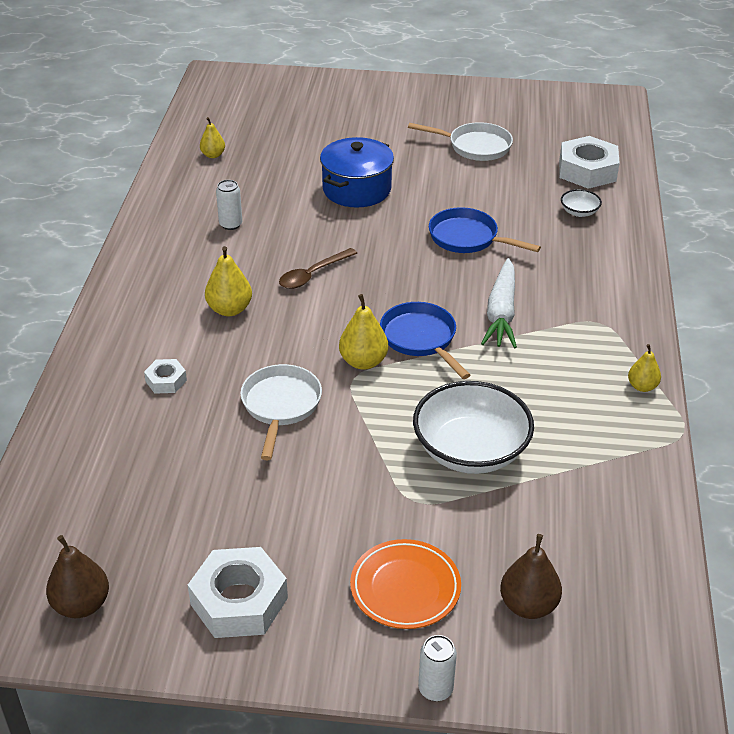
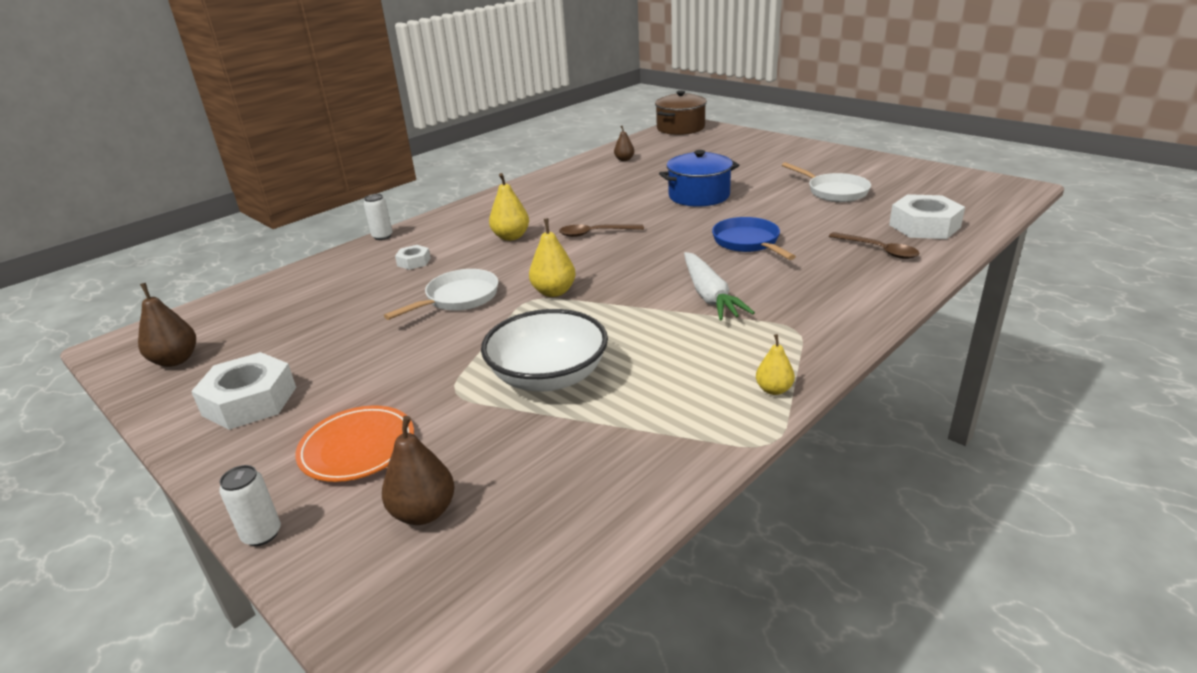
camera: 40 degrees right, 10 degrees down
yellow pear [200,117,225,158] -> brown pear [614,126,634,161]
white can [216,180,242,230] -> white can moved to [364,194,393,240]
blue pan [380,302,470,379] -> none
white carrot [481,258,517,348] -> white carrot turned 60 degrees counterclockwise [684,252,755,320]
white bowl [561,189,602,217] -> brown spoon [829,232,920,259]
none -> brown pot [655,91,707,135]

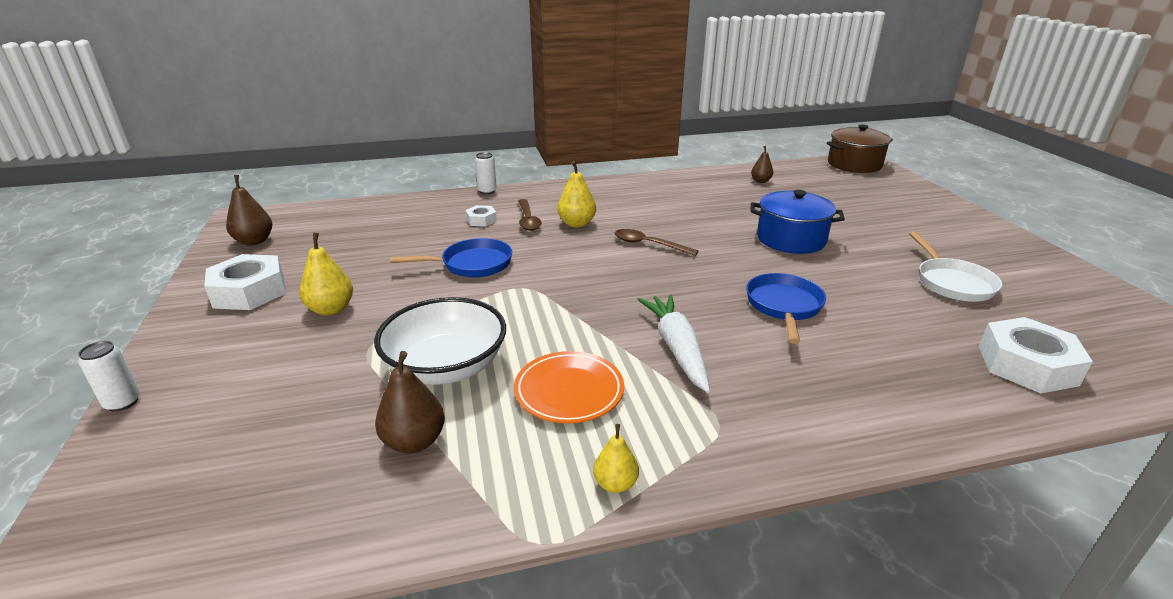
camera: 30 degrees right, 0 degrees up
orange plate [295,405,414,482] -> orange plate moved to [514,351,624,423]
brown pear [382,416,455,525] -> brown pear moved to [375,351,445,453]
white pan [384,269,499,320] -> blue pan [390,238,512,277]
yellow pear [529,218,576,297] -> yellow pear moved to [300,233,353,315]
white carrot [684,252,755,320] -> white carrot turned 150 degrees clockwise [638,294,710,393]
brown spoon [829,232,920,259] -> brown spoon moved to [518,199,542,231]

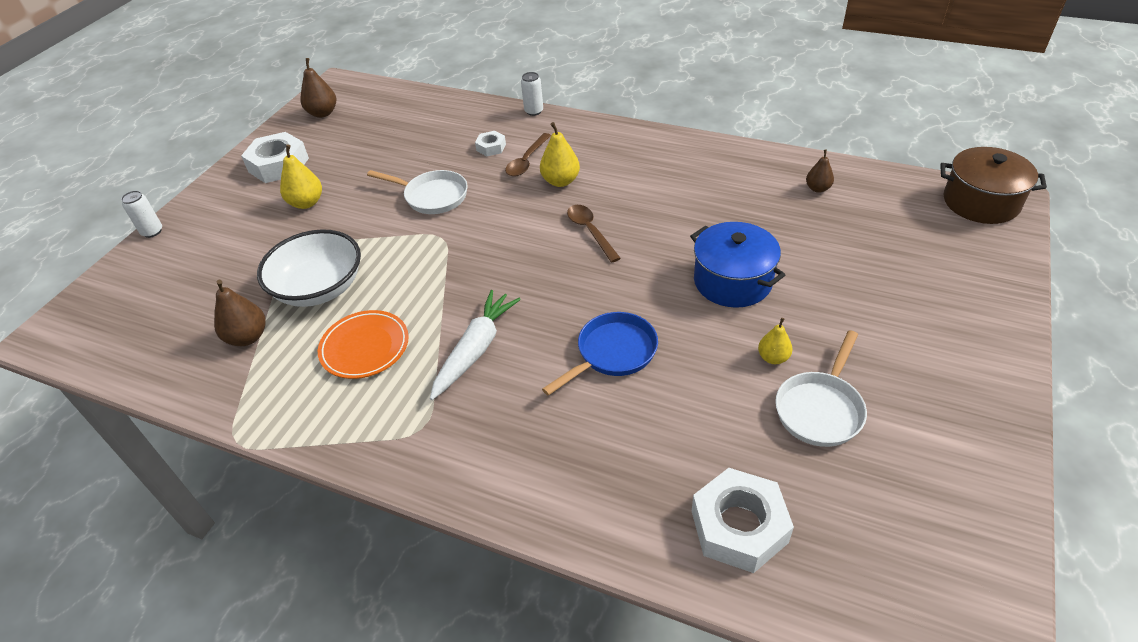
camera: 40 degrees right, 15 degrees up
blue pan [390,238,512,277] -> white pan [367,170,467,214]
yellow pear [593,424,639,493] -> yellow pear moved to [758,318,793,364]

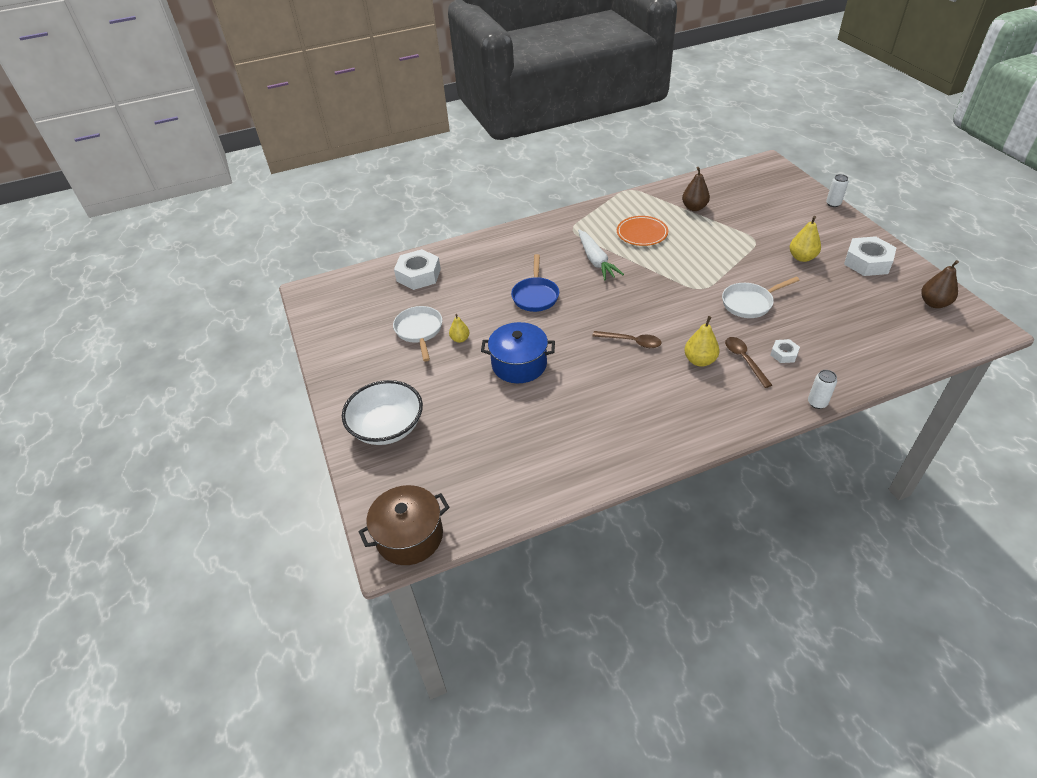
camera: 135 degrees right, 0 degrees up
white bowl [257,229,361,307] -> white bowl moved to [342,380,423,445]
brown pear [806,150,834,193] -> none

